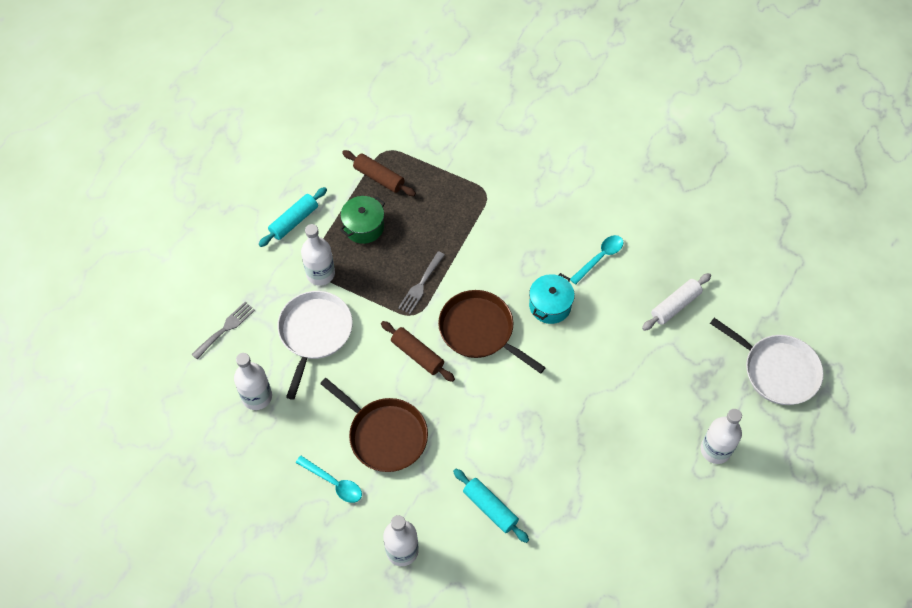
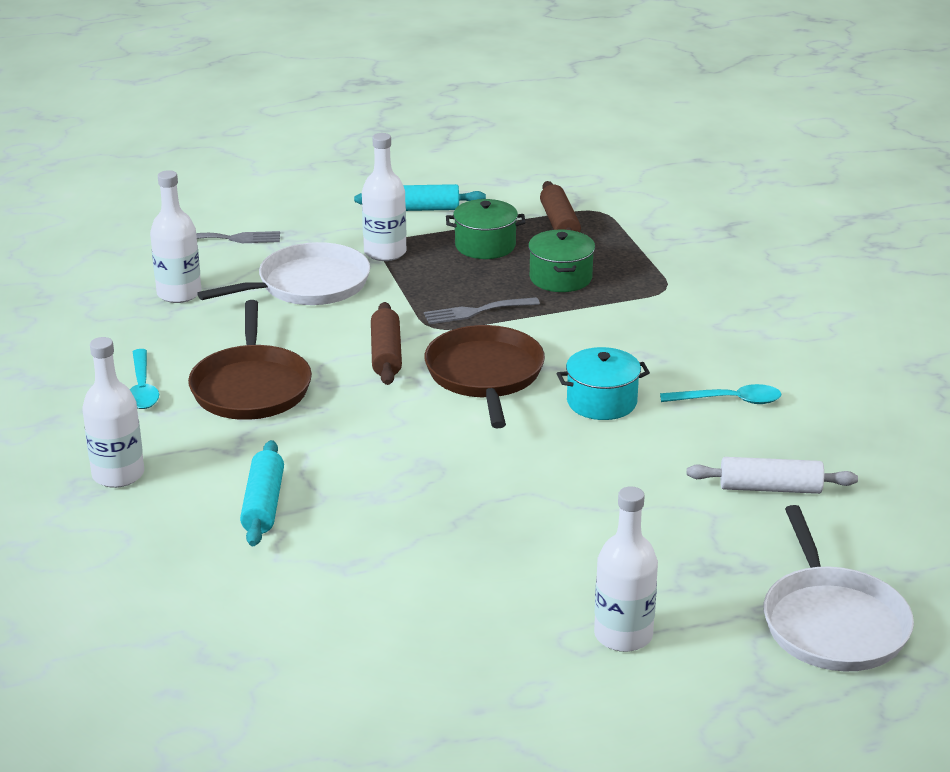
camera: 45 degrees right, 30 degrees down
none -> green pot [528,230,595,292]

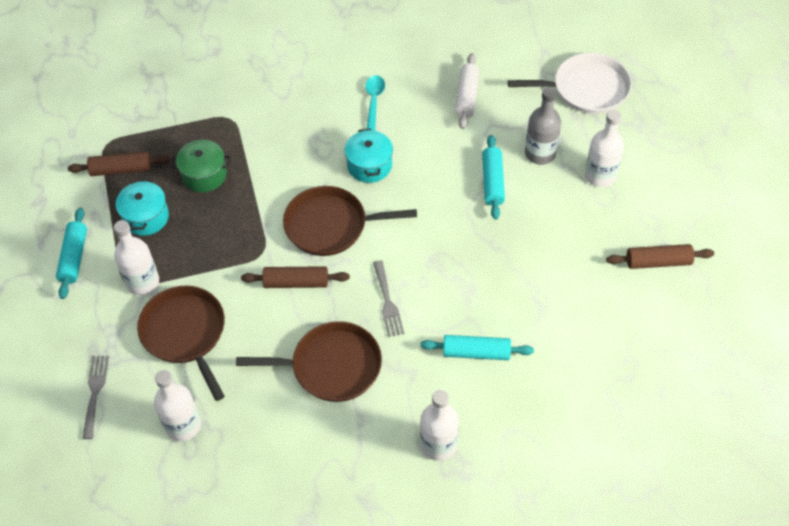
camera: 85 degrees left, 25 degrees up
turquoise spoon [130,349,159,409] -> none
white pan [197,242,370,305] -> brown pan [137,286,225,401]
grey fork [424,297,540,324] -> grey fork moved to [373,260,404,337]
green pot [446,199,526,259] -> turquoise pot [116,180,169,236]
none -> turquoise rolling pin [482,135,505,220]
none -> grey bottle [525,87,561,165]
none -> brown rolling pin [606,244,714,269]

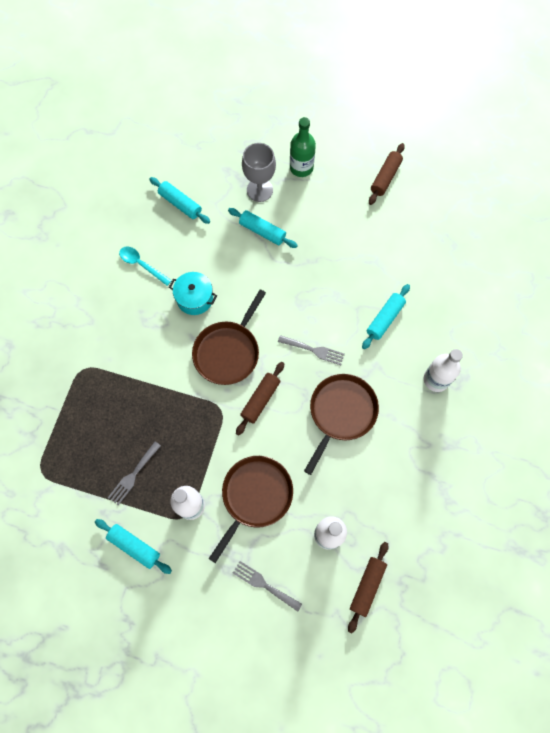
camera: 60 degrees left, 15 degrees up
brown rolling pin [68,151,170,176] -> brown rolling pin moved to [348,542,388,633]
turquoise pot [116,180,169,236] -> grey fork [108,441,161,505]
brown pan [137,286,225,401] -> brown pan turned 120 degrees clockwise [209,456,293,563]
green pot [171,140,231,192] -> none
white rolling pin [455,53,479,129] -> turquoise rolling pin [149,177,210,224]
white pan [508,53,632,114] -> none
grey bottle [525,87,561,165] -> grey goblet [242,143,276,202]
white bottle [585,110,624,188] -> green bottle [290,117,316,177]

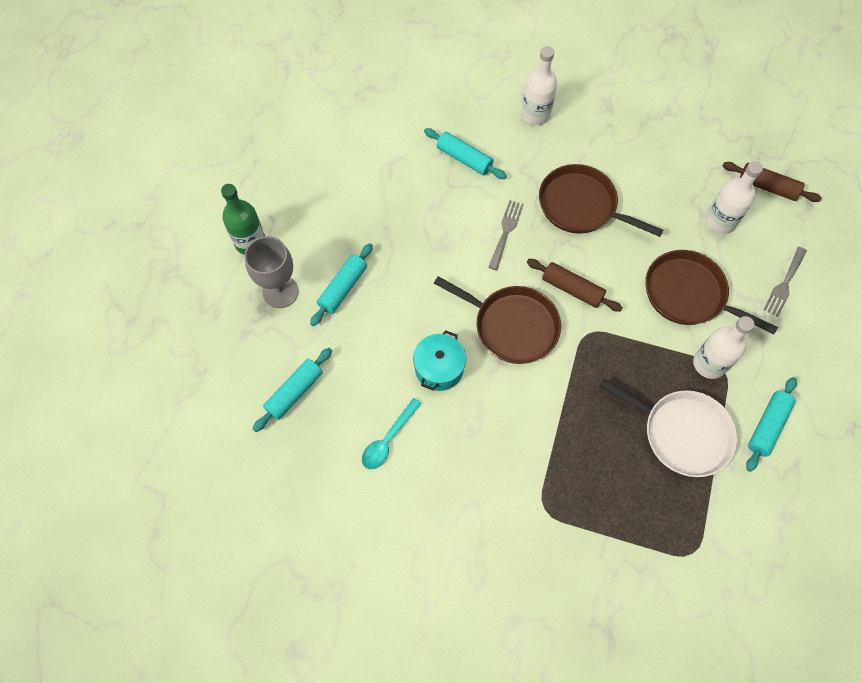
camera: 90 degrees left, 5 degrees down
grey fork [108,441,161,505] -> white pan [600,379,737,477]
brown rolling pin [369,143,405,205] -> none

